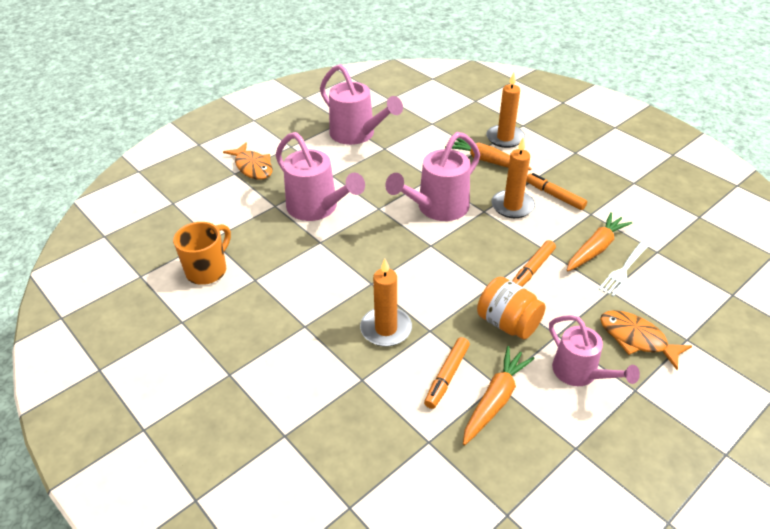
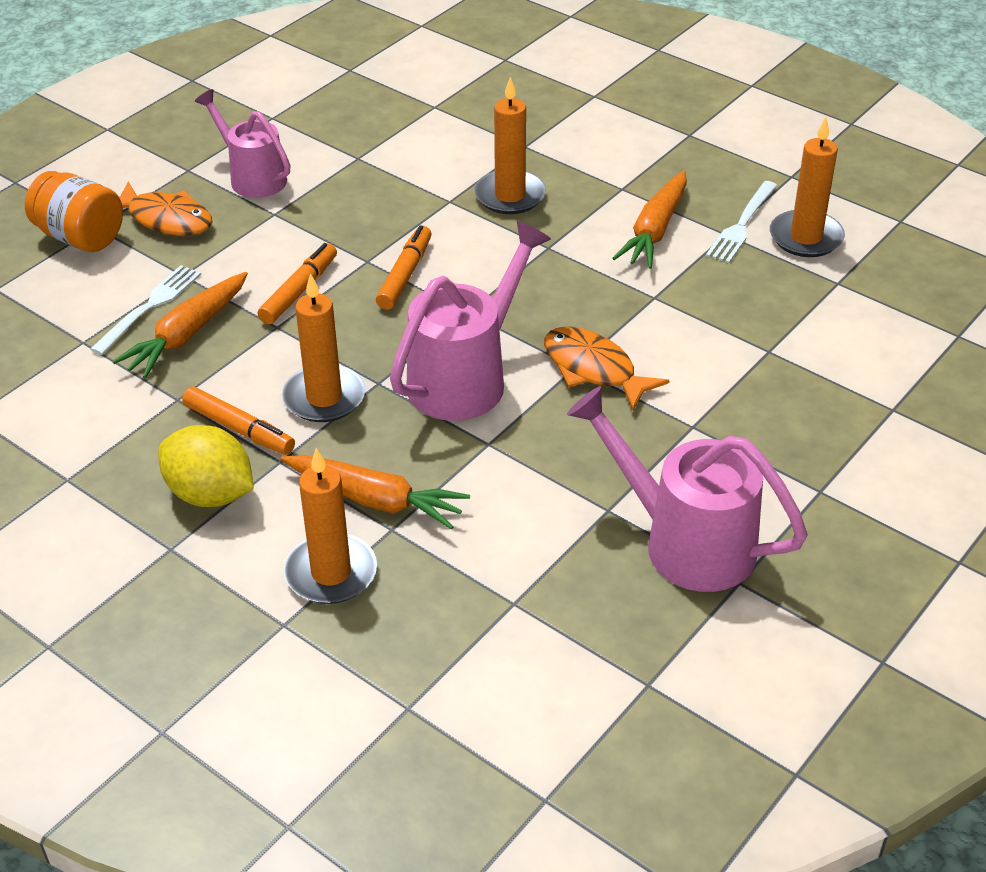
camera: 170 degrees right, 0 degrees up
orange mug [173,222,231,285] -> orange candle [770,117,845,257]
orange fish [223,142,272,180] -> orange fish moved to [544,326,670,410]
pink watering can [276,132,365,221] -> none
orange marker [424,337,470,409] -> orange marker moved to [376,225,431,310]
orange carrot [463,346,535,445] -> orange carrot moved to [613,171,687,269]
orange jar [477,277,546,339] -> orange jar moved to [25,171,123,252]
none -> yellow lemon [158,425,254,507]
none -> white fork [706,181,777,263]

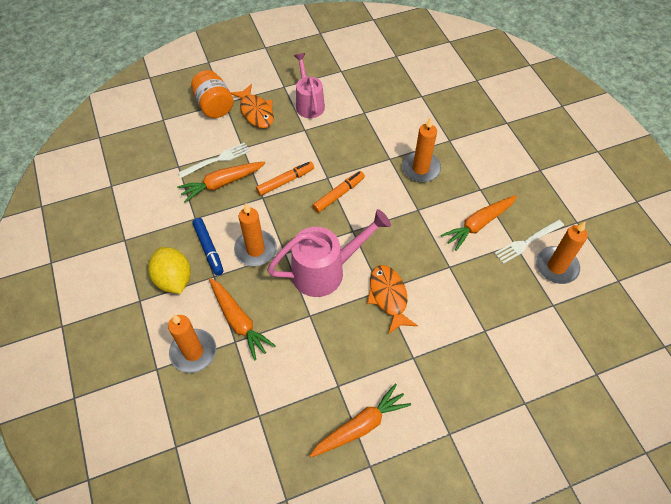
camera: 30 degrees right, 15 degrees up
orange marker [182,386,295,455] -> blue marker [192,218,224,275]
pink watering can [567,386,808,592] -> orange carrot [309,384,411,457]

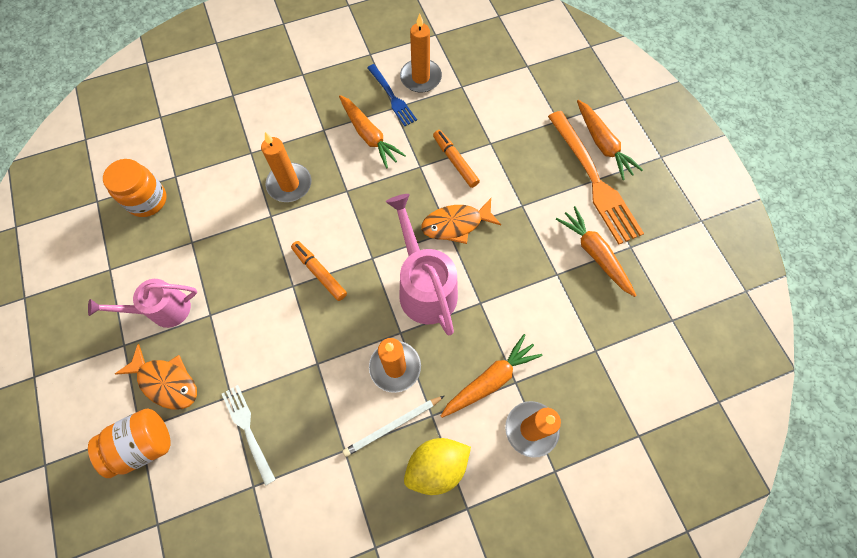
camera: 90 degrees left, 10 degrees up
orange carrot [177,162,265,203] -> orange carrot moved to [577,100,643,180]
blue marker [192,218,224,275] -> white pencil [343,396,444,457]
orange fish [230,84,274,128] -> orange fish turned 60 degrees clockwise [115,344,197,409]
orange marker [256,161,314,196] -> orange marker moved to [433,130,480,188]
white fork [494,220,564,264] -> blue fork [367,64,417,126]
none -> orange jar [103,159,167,217]
none -> orange fork [548,111,644,245]

